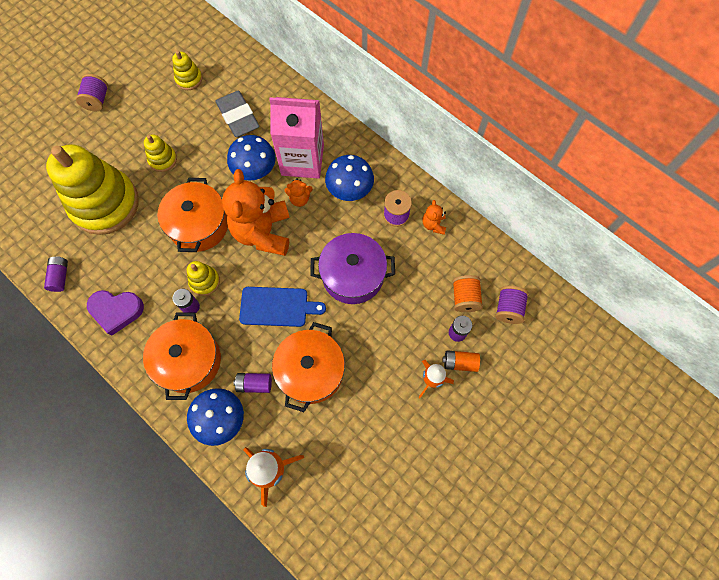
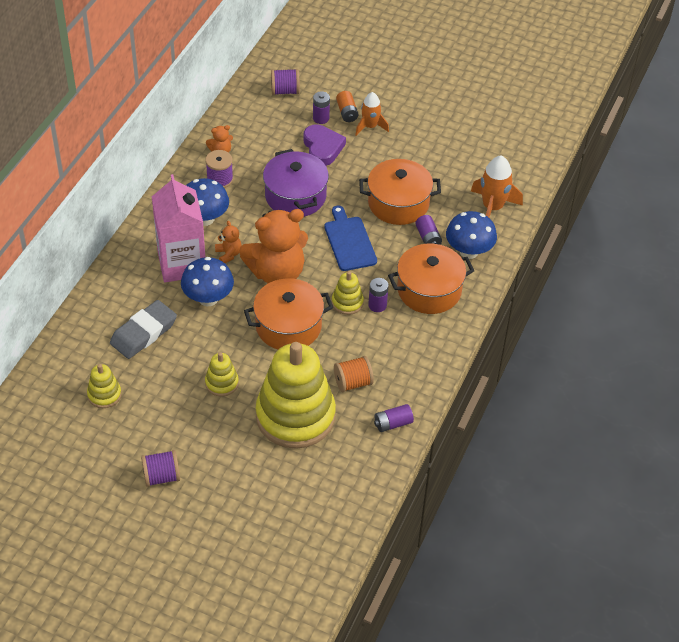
camera: 110 degrees left, 20 degrees down
purple heart [87,290,144,336] -> purple heart moved to [304,124,346,166]
orange spool [452,275,483,312] -> orange spool moved to [334,356,374,392]

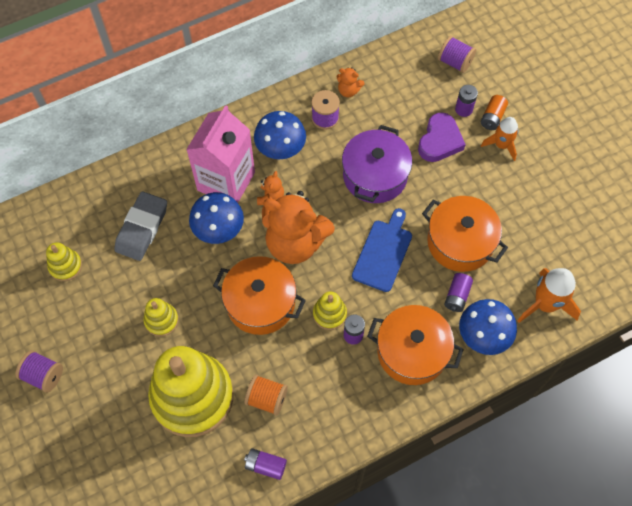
camera: 40 degrees right, 15 degrees up
grey eraser [110,300,177,359] -> grey eraser turned 60 degrees counterclockwise [114,191,167,261]

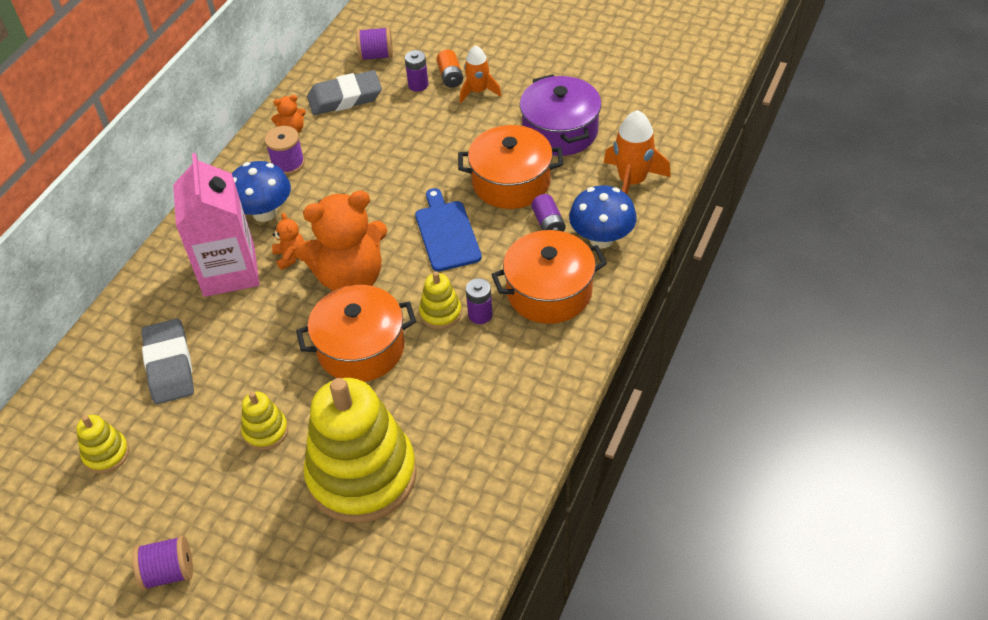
camera: 35 degrees left, 15 degrees down
blue mushroom [189,192,244,244] -> none
orange spool [244,374,288,416] -> none
purple battery [244,448,287,480] -> none
purple pot [342,125,412,203] -> purple pot moved to [520,74,601,156]
purple heart [418,112,466,162] -> none
none -> grey eraser [307,70,382,115]

